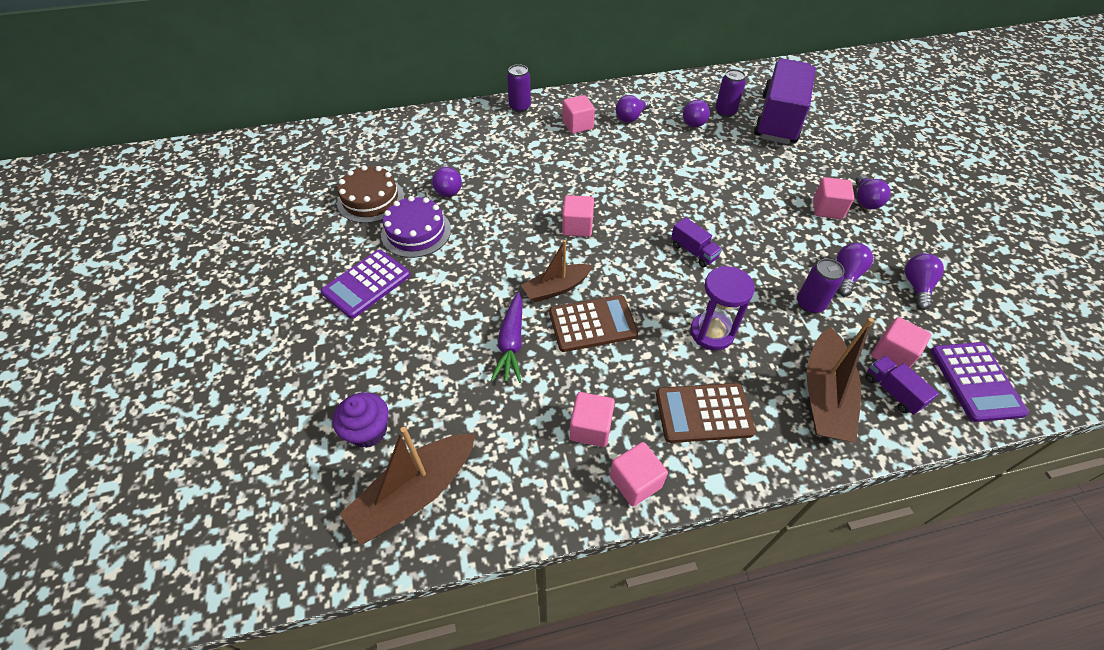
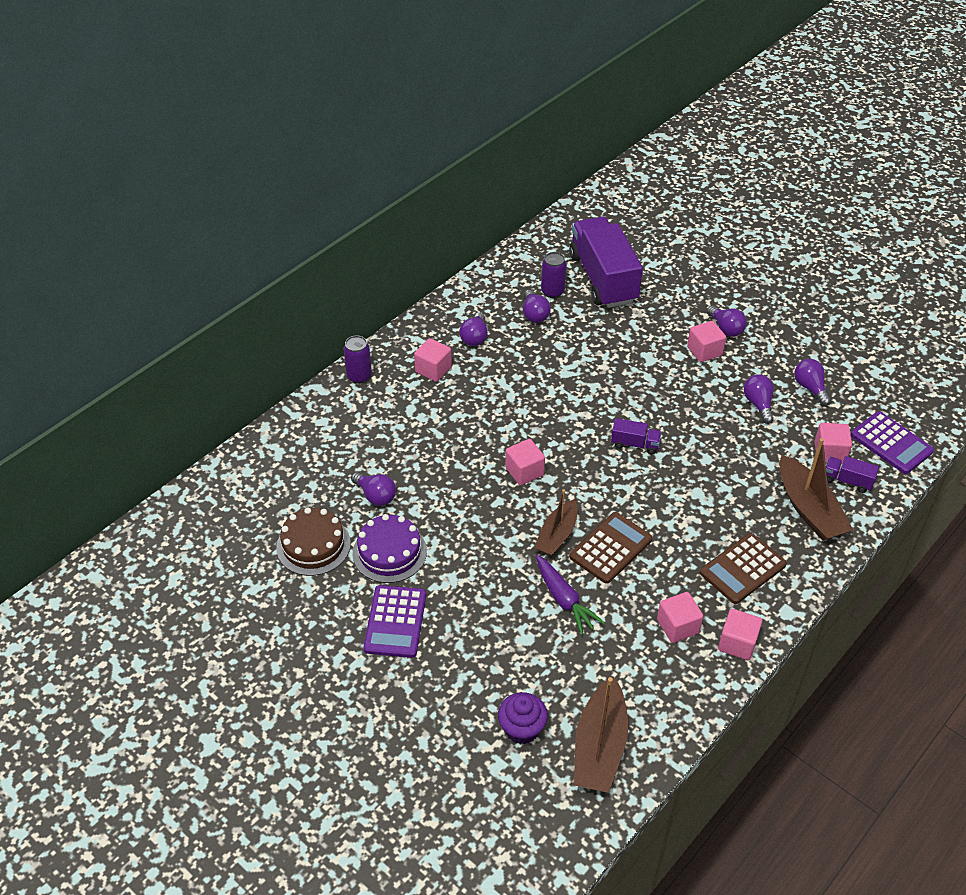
camera: 35 degrees left, 5 degrees down
purple hourglass [690,266,755,350] -> none
purple can [797,259,845,314] -> none

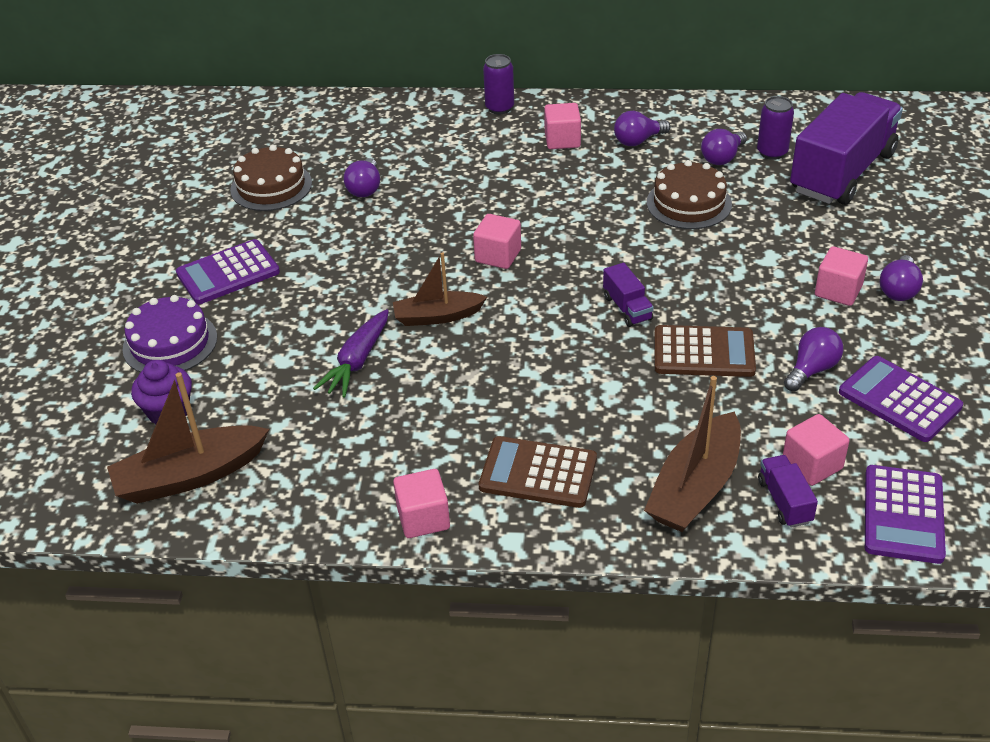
camera: 55 degrees right, 5 degrees down
purple cake [353,514,427,583] -> purple cake moved to [122,295,217,372]
brown calculator [570,512,652,584] -> brown calculator moved to [655,325,756,377]
pink cube [657,592,703,643] -> none
purple light bulb [794,359,831,406] -> purple calculator [839,356,963,442]
none -> brown cake [647,160,732,229]

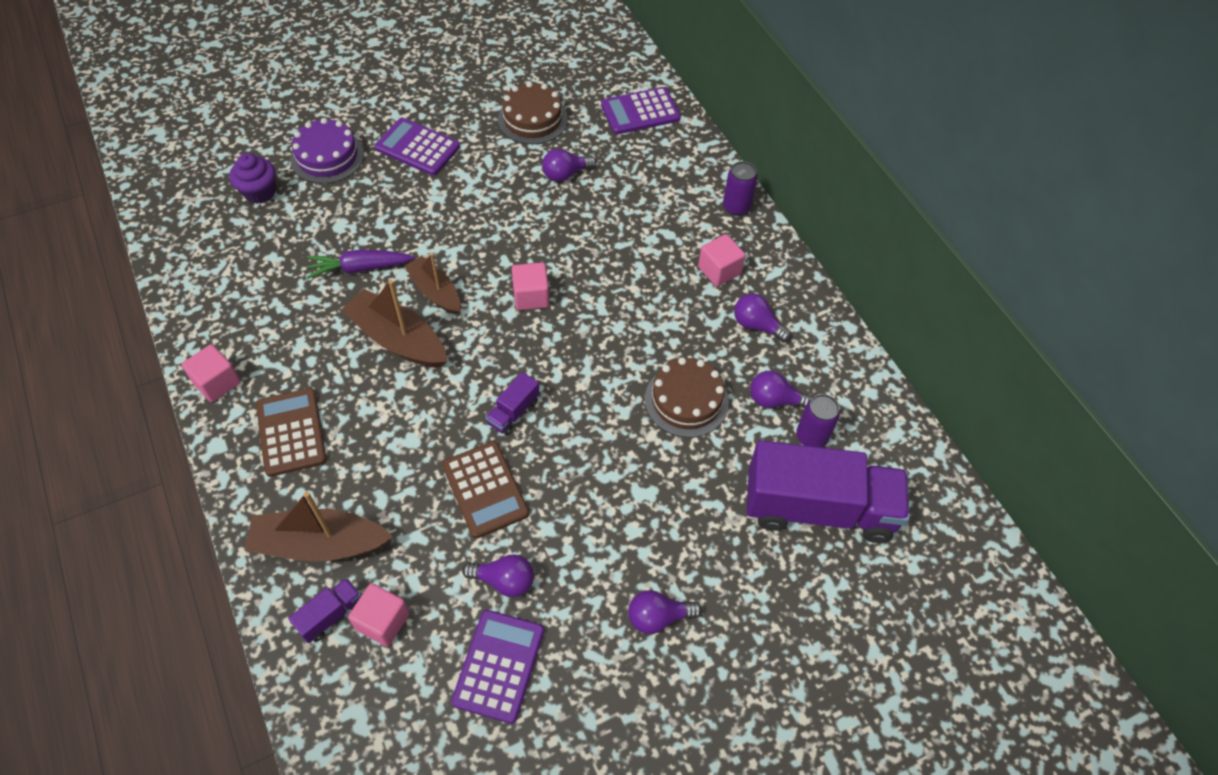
camera: 55 degrees right, 15 degrees up
brown boat [107,372,269,504] -> brown boat moved to [341,280,448,368]
pink cube [815,246,868,306] -> none
purple calculator [865,465,946,564] -> purple calculator moved to [601,87,680,134]

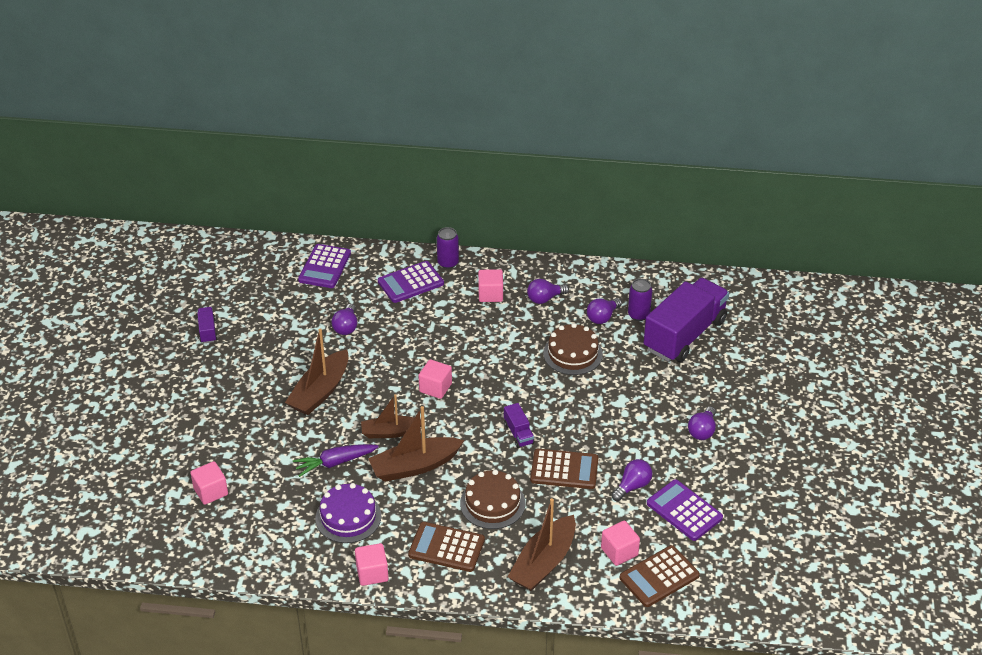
camera: 55 degrees left, 15 degrees down
purple cupcake [230,153,276,204] -> pink cube [190,461,228,505]
purple truck [288,578,361,643] -> purple truck moved to [197,307,217,343]
purple cake [290,118,364,184] -> purple cake moved to [316,483,381,543]
purple carrot [307,249,414,279] -> purple carrot turned 45 degrees clockwise [293,444,379,477]
purple calculator [375,118,460,175] -> purple calculator moved to [378,261,444,303]
brown cake [498,82,568,144] -> brown cake moved to [460,470,525,529]
none -> brown boat [285,328,349,415]
none -> brown calculator [619,545,700,607]

